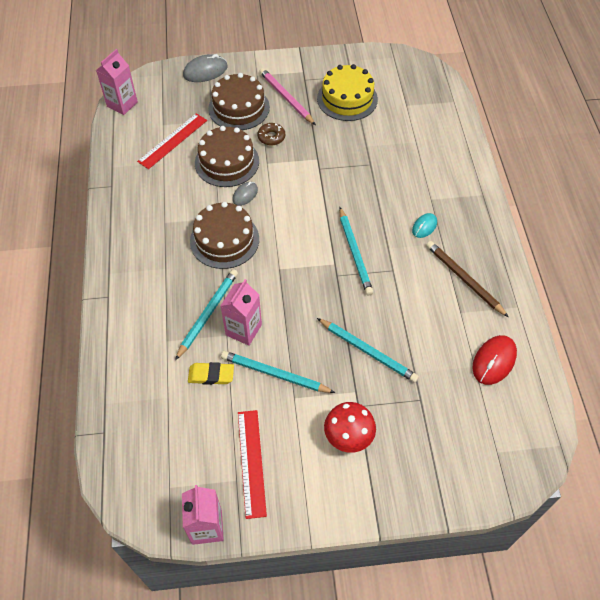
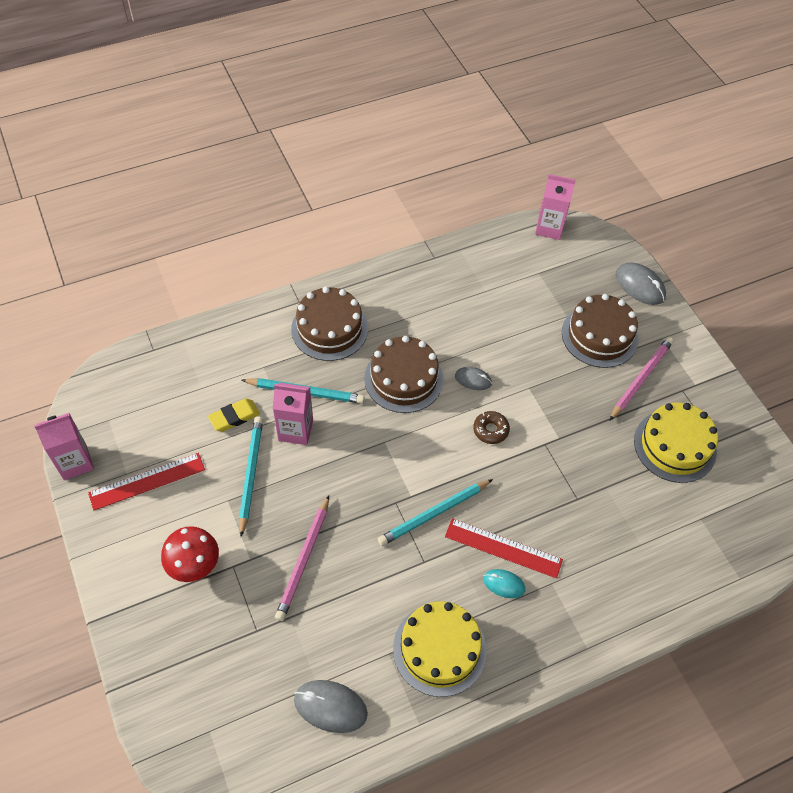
camera: 70 degrees right, 0 degrees up
red ruler [137,113,207,169] -> red ruler moved to [445,518,563,578]
yellow eraser [188,362,234,385] -> yellow eraser turned 75 degrees clockwise [208,399,260,432]
brown cake [195,126,259,187] -> brown cake moved to [291,287,368,361]
brown donut [258,123,285,146] -> brown donut moved to [473,411,510,444]
turquoise pencil [317,318,419,383] -> pink pencil [275,495,329,621]
brown pencil [426,241,509,317] -> yellow cake [393,601,486,697]
red mouse [473,335,517,385] -> grey mouse [294,680,368,733]

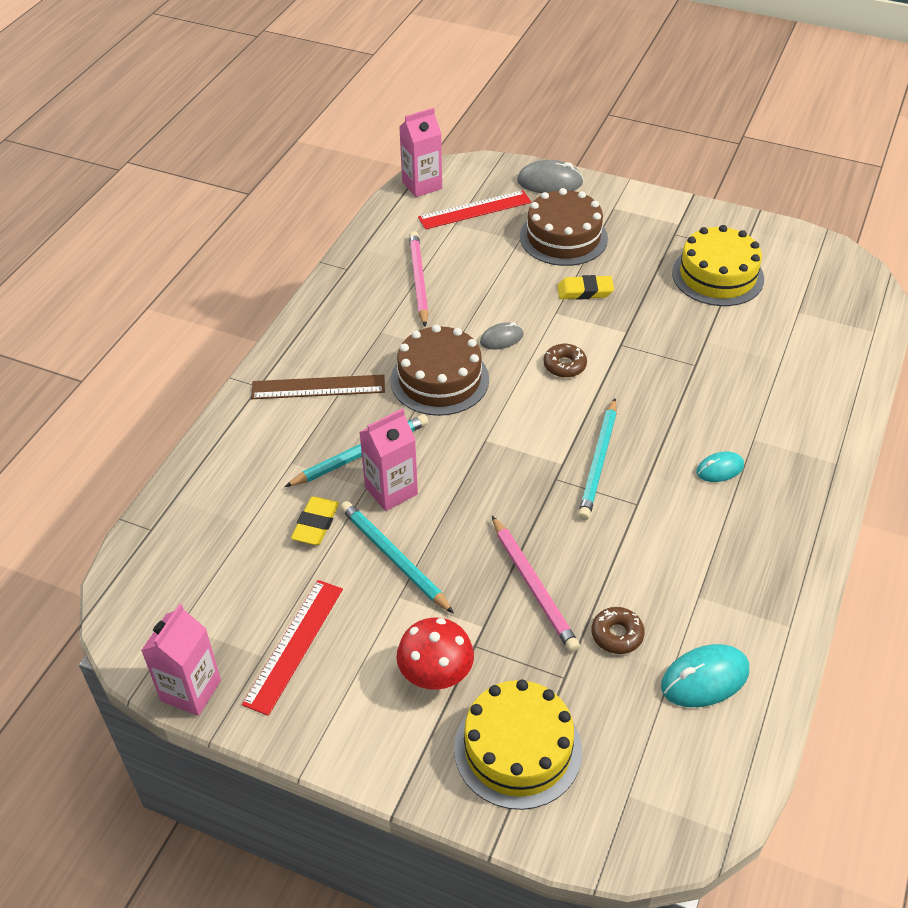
camera: 40 degrees left, 10 degrees down
brown cake [291,287,368,361] -> brown ruler [251,375,385,399]
grey mouse [294,680,368,733] -> turquoise mouse [661,644,749,707]
yellow cake [393,601,486,697] -> yellow cake moved to [454,679,582,810]
red ruler [445,518,563,578] -> red ruler moved to [418,190,531,230]
pink pencil [609,337,674,421] -> pink pencil moved to [409,231,429,327]
none -> yellow eraser [557,275,614,300]
none -> brown donut [591,607,645,654]

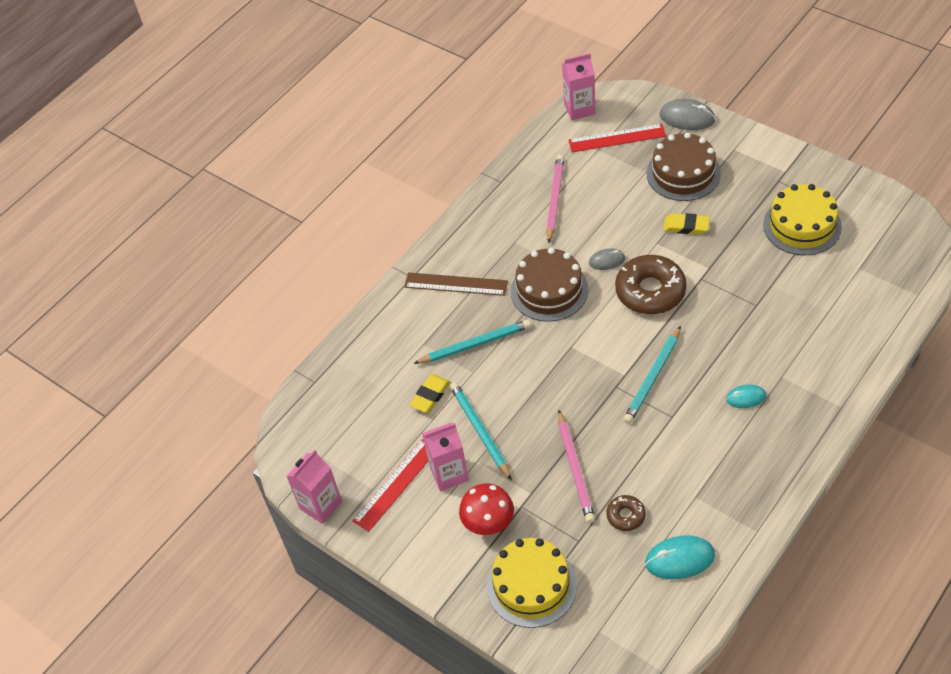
camera: 20 degrees right, 5 degrees up
pink carton [359,408,418,511] -> pink carton moved to [422,422,469,491]
brown donut [544,344,587,378] -> brown donut [615,255,686,314], size x2.03

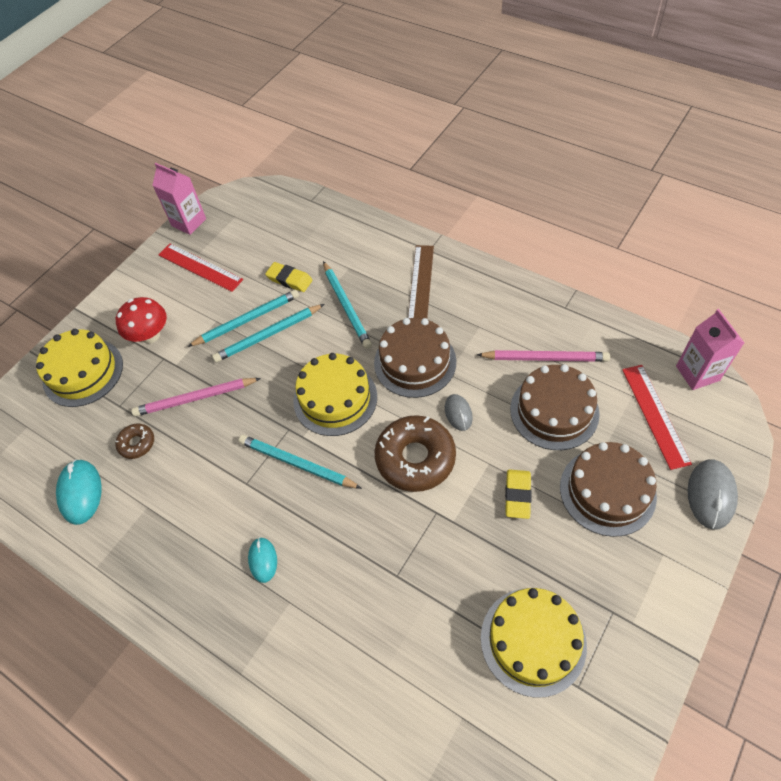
camera: 85 degrees right, 5 degrees up
pink carton [422,422,469,491] -> none
none -> turquoise pencil [212,304,324,362]
none -> yellow cake [293,353,377,436]
none -> brown cake [510,365,600,450]

